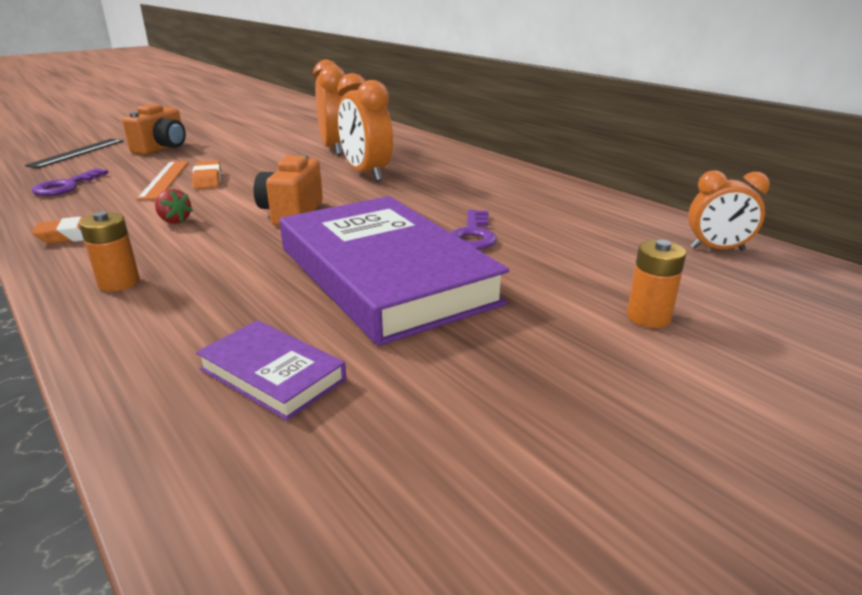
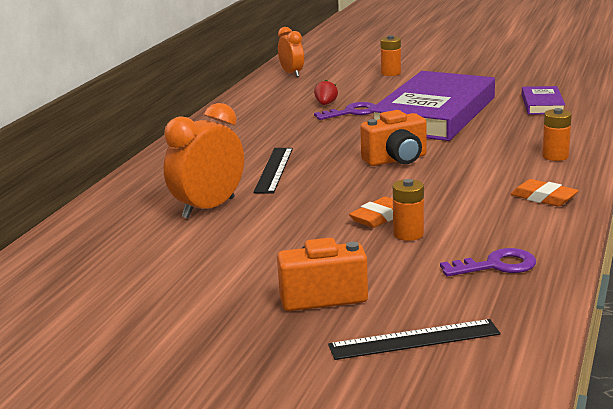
camera: 120 degrees left, 5 degrees down
orange ruler [137,161,189,200] -> orange battery [393,179,424,241]
red strawberry [155,189,193,224] -> red strawberry moved to [314,80,338,105]
orange clock [338,73,393,181] -> black ruler [253,148,293,194]

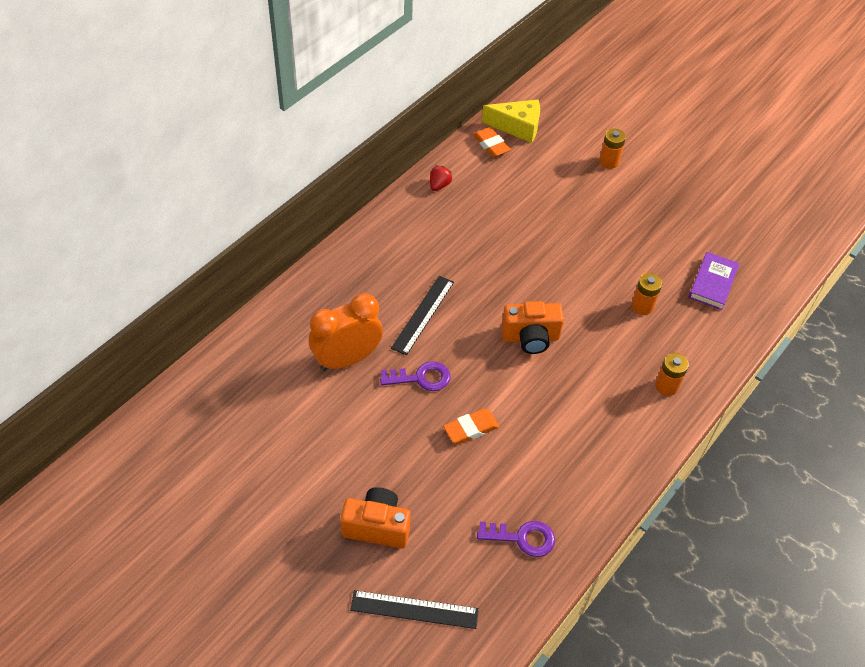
camera: 15 degrees right, 30 degrees up
orange clock [278,27,304,77] -> yellow cheese [482,99,540,143]
red strawberry [314,80,338,105] -> red strawberry moved to [430,165,452,191]
purple key [314,102,375,120] -> purple key moved to [380,361,450,391]
purple book [370,71,495,141] -> none
orange battery [393,179,424,241] -> orange battery moved to [631,273,662,315]
orange eraser [510,179,579,207] -> orange eraser moved to [473,127,511,157]

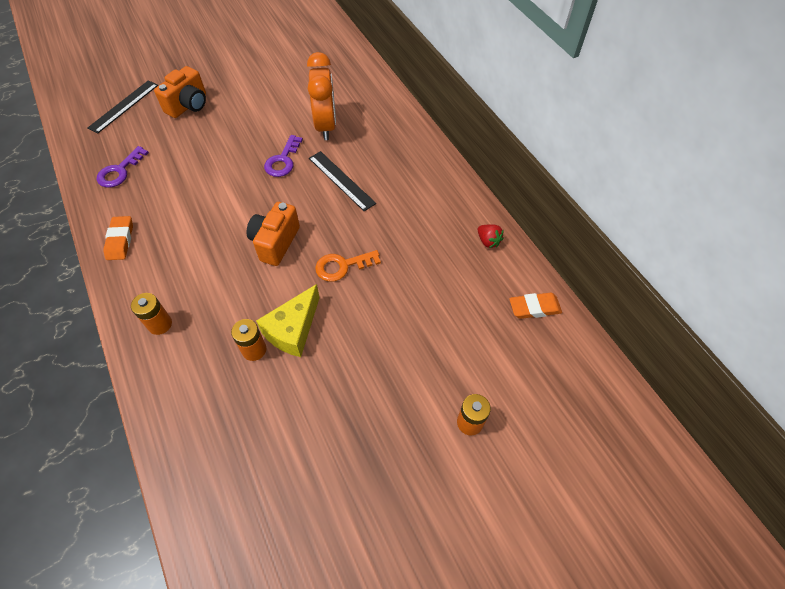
camera: 115 degrees right, 5 degrees up
orange eraser [443,409,499,444] -> orange eraser moved to [103,216,133,260]
yellow cheese [482,99,540,143] -> yellow cheese moved to [256,284,320,357]
purple book [689,252,740,310] -> none
none -> orange key [315,250,381,282]

